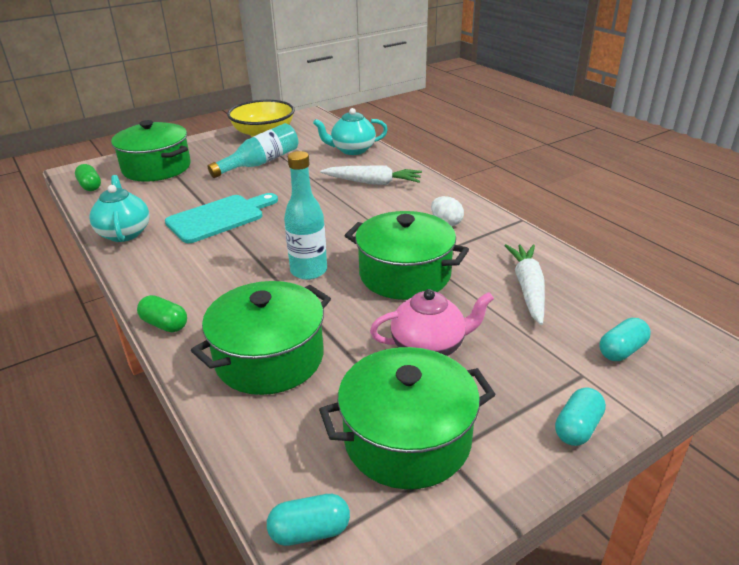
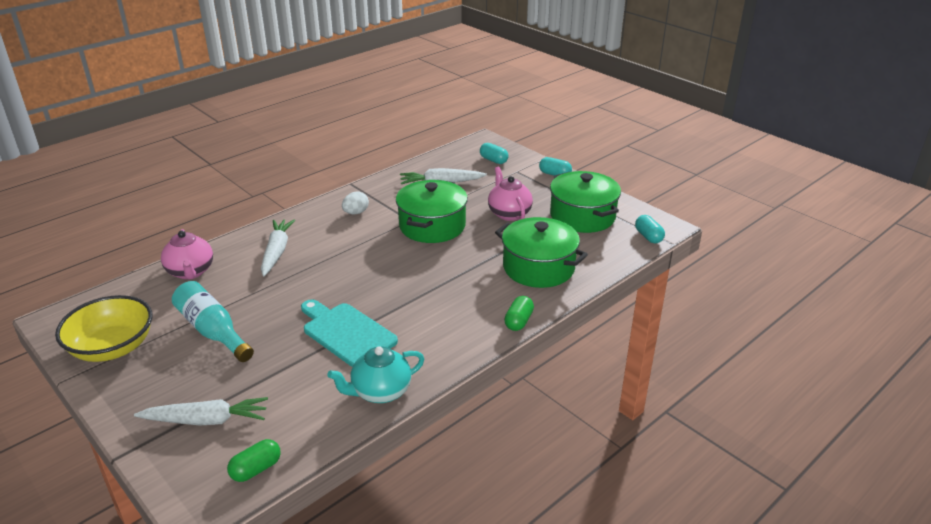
camera: 100 degrees left, 0 degrees up
green pot [111,120,191,182] -> white carrot [134,397,268,425]
turquoise bottle [284,151,327,280] -> none
turquoise teapot [313,108,388,155] -> pink teapot [161,229,213,280]

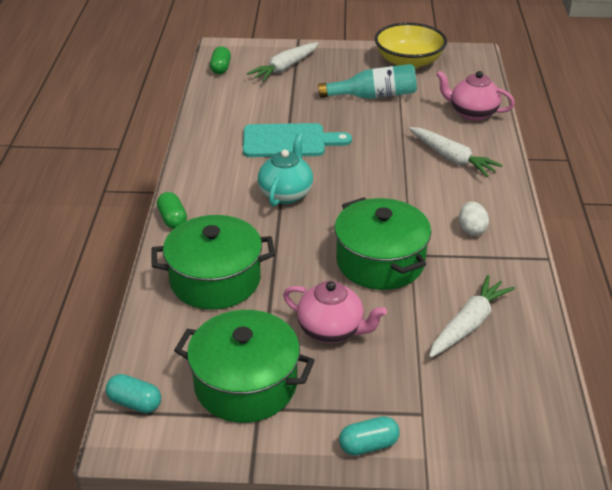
camera: 135 degrees right, 5 degrees up
turquoise teapot [327,346,424,403] -> turquoise teapot moved to [258,134,313,207]
turquoise capsule [480,143,508,164] -> none

